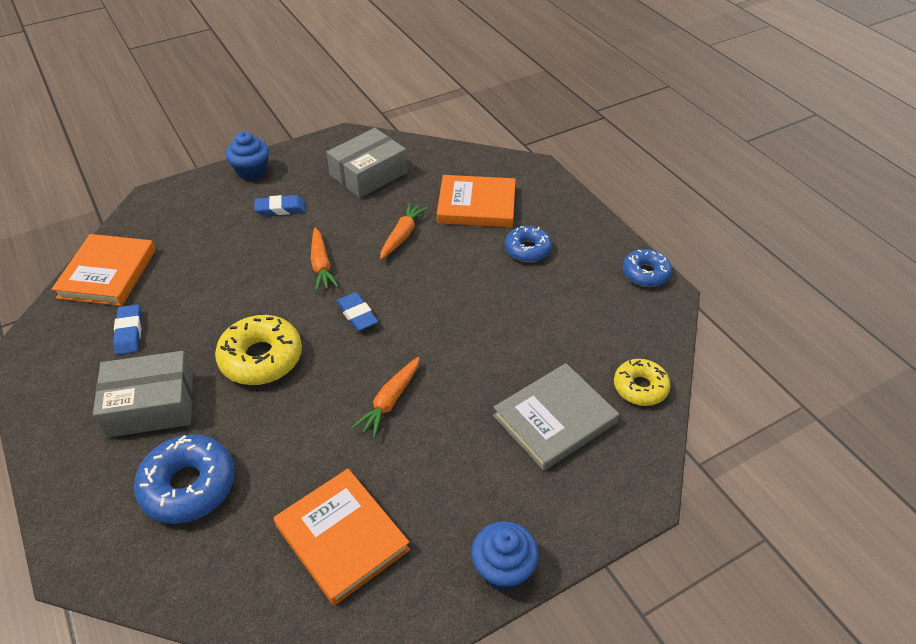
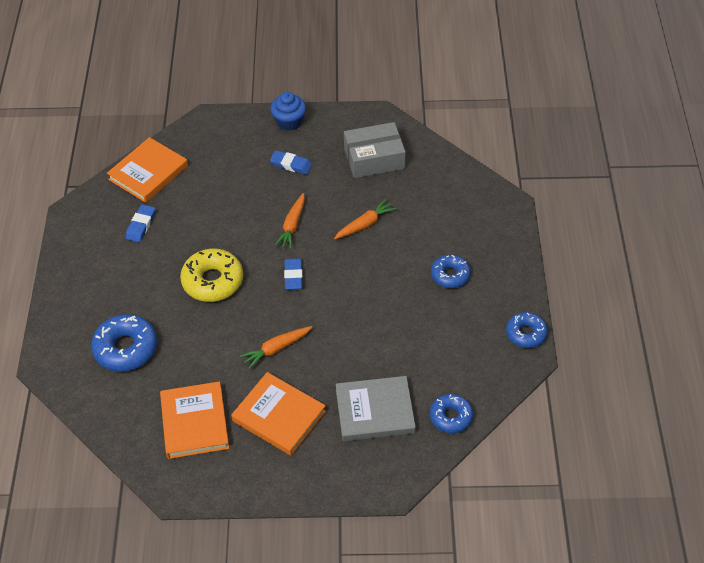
camera: 30 degrees right, 5 degrees up
grey box [93,351,193,438] -> none
orange book [437,175,516,227] -> orange book moved to [231,372,326,456]
blue cupcake [471,521,539,591] -> none
yellow donut [614,359,671,406] -> blue donut [430,394,473,433]

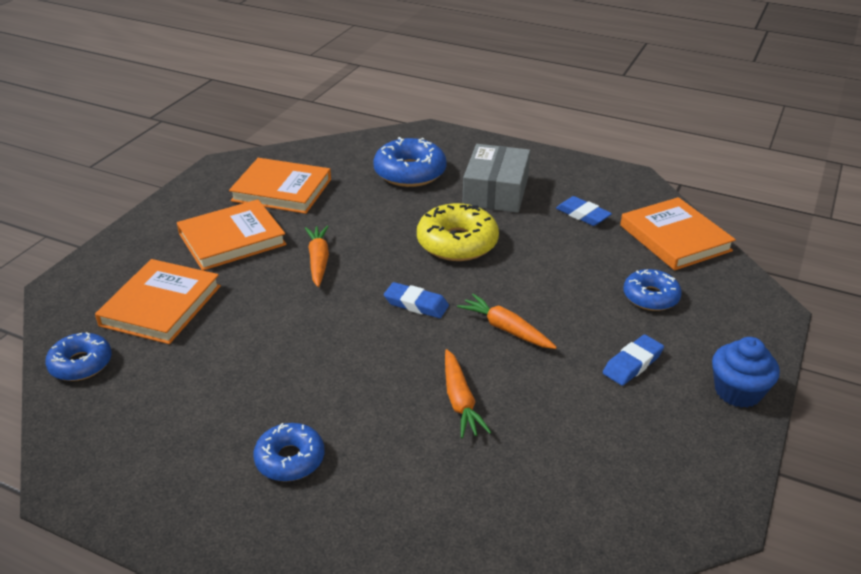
camera: 115 degrees right, 15 degrees down
grey book [336,376,416,441] -> orange book [95,259,221,344]
grey box [344,122,406,178] -> grey box moved to [462,144,530,213]
blue donut [506,312,548,348] -> blue donut moved to [623,269,682,311]

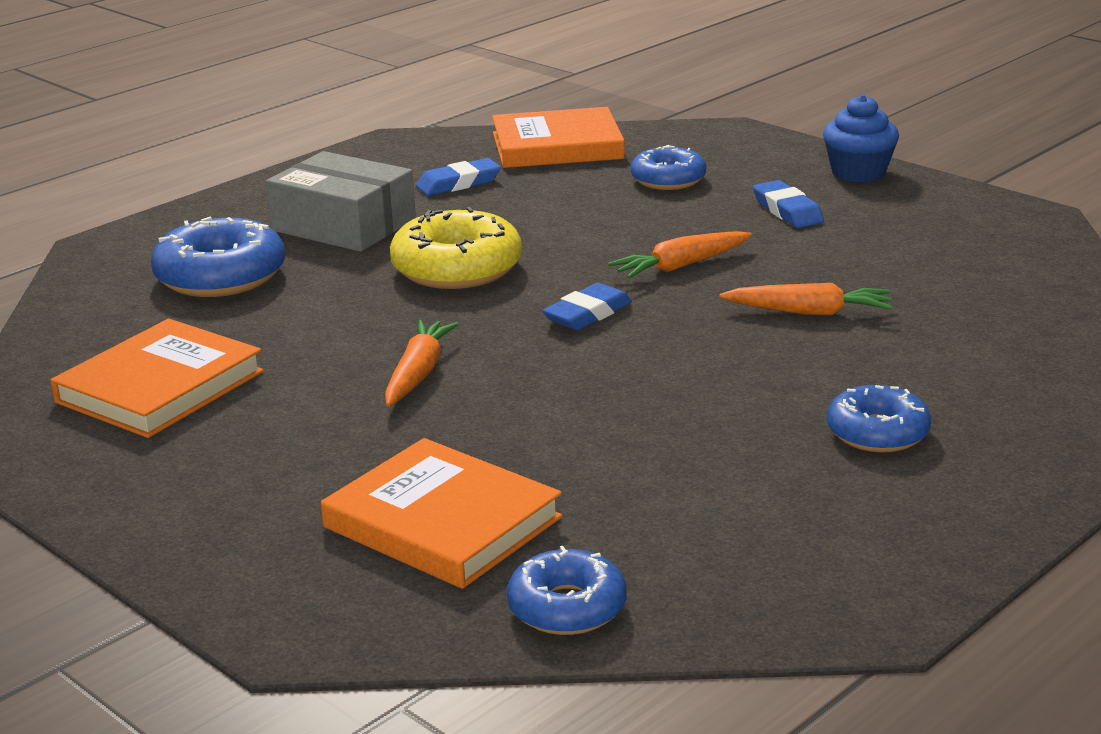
camera: 70 degrees left, 10 degrees down
orange book [177,199,287,271] -> none
orange carrot [305,226,329,287] -> orange carrot turned 90 degrees clockwise [385,320,459,406]

